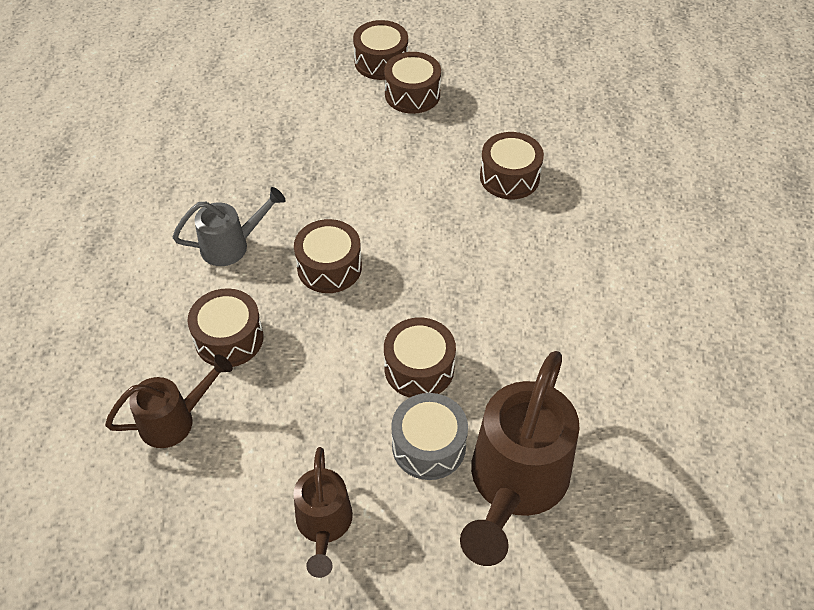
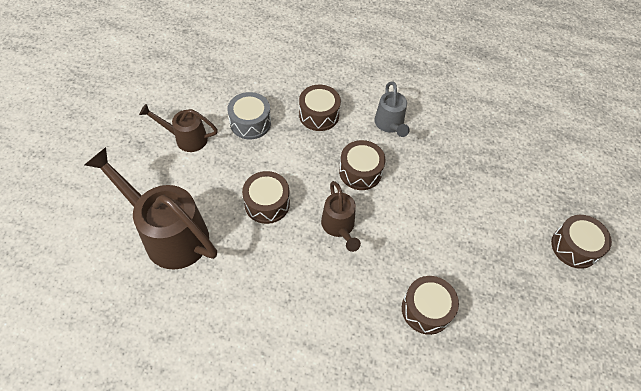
camera: 100 degrees right, 5 degrees up
brown watering can [105,354,233,448] -> brown watering can moved to [321,181,361,252]
brown drum [384,52,441,114] -> none
grey drum [391,393,468,480] -> grey drum moved to [227,92,271,139]

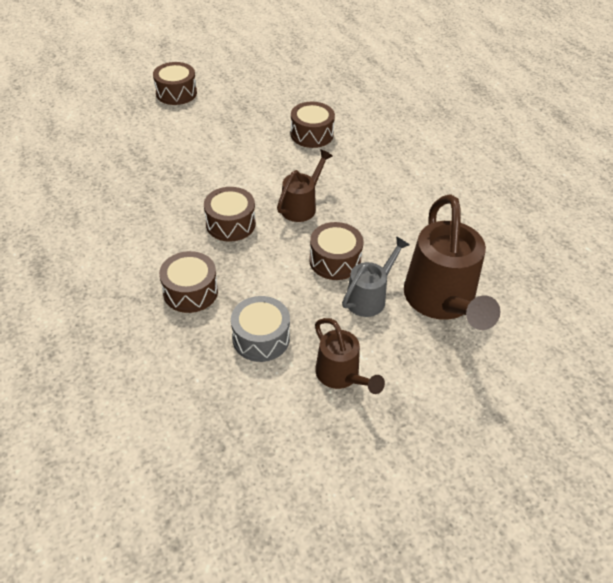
camera: 130 degrees left, 10 degrees down
grey watering can [374,81,410,137] -> grey watering can moved to [342,236,410,317]

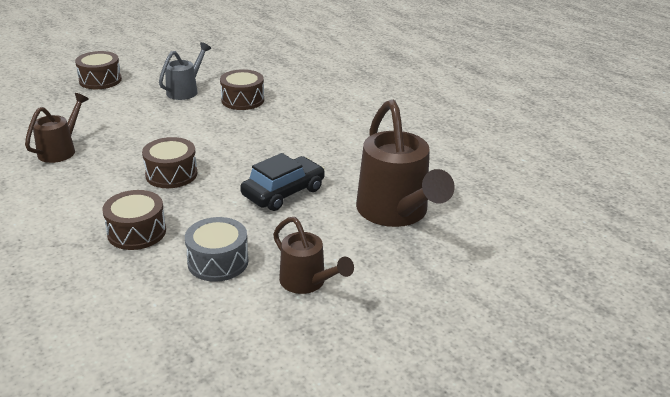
camera: 10 degrees left, 15 degrees down
brown watering can [277,149,333,222] -> brown watering can moved to [25,93,89,163]
brown drum [309,222,364,280] -> black car [240,153,325,211]
grey watering can [342,236,410,317] -> grey watering can moved to [159,42,211,100]

